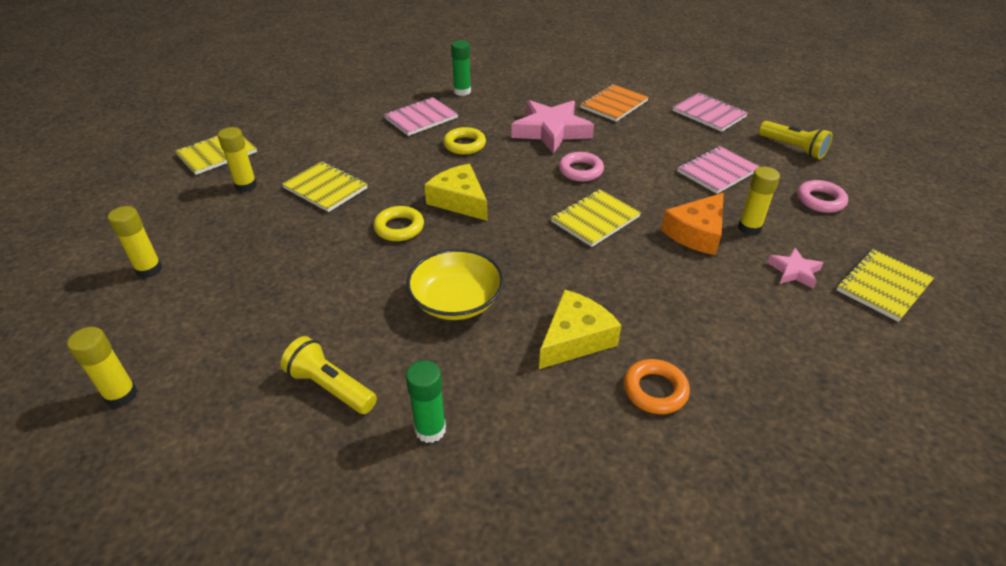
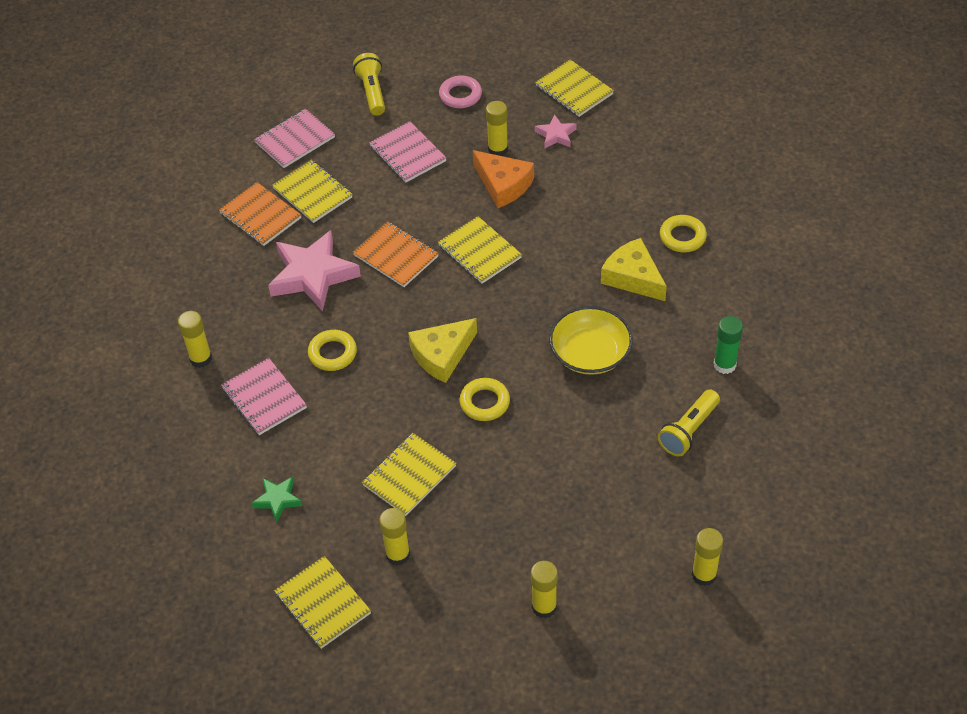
camera: 85 degrees left, 10 degrees up
green glue stick [451,40,471,96] -> yellow glue stick [178,311,212,368]
pink ring [559,152,604,182] -> orange notebook [353,221,439,287]
orange ring [623,359,690,414] -> yellow ring [660,215,707,252]
yellow flashlight [759,121,832,159] -> yellow flashlight turned 60 degrees counterclockwise [353,53,385,116]
none -> green star [251,477,302,522]
none -> yellow notebook [272,160,353,223]

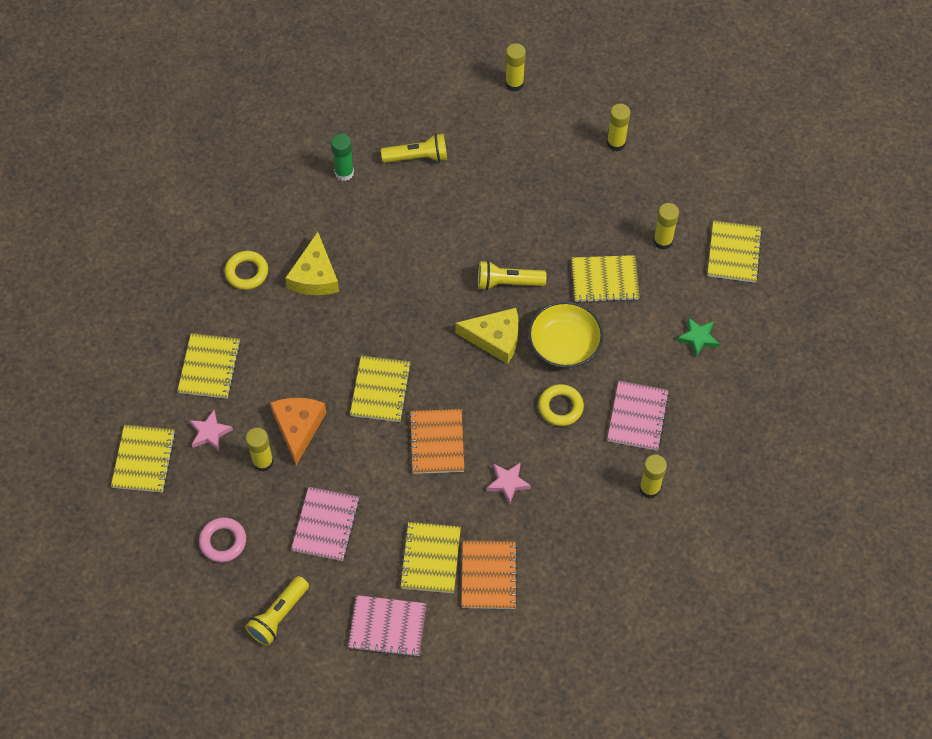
camera: 135 degrees left, 10 degrees up
pink star [268,230,361,312] -> pink star [487,462,531,504], size x0.49
yellow ring [459,378,510,421] -> yellow flashlight [478,260,547,290]
yellow bowl [549,306,633,375] -> yellow bowl moved to [528,301,603,368]
none -> yellow notebook [178,333,241,399]

